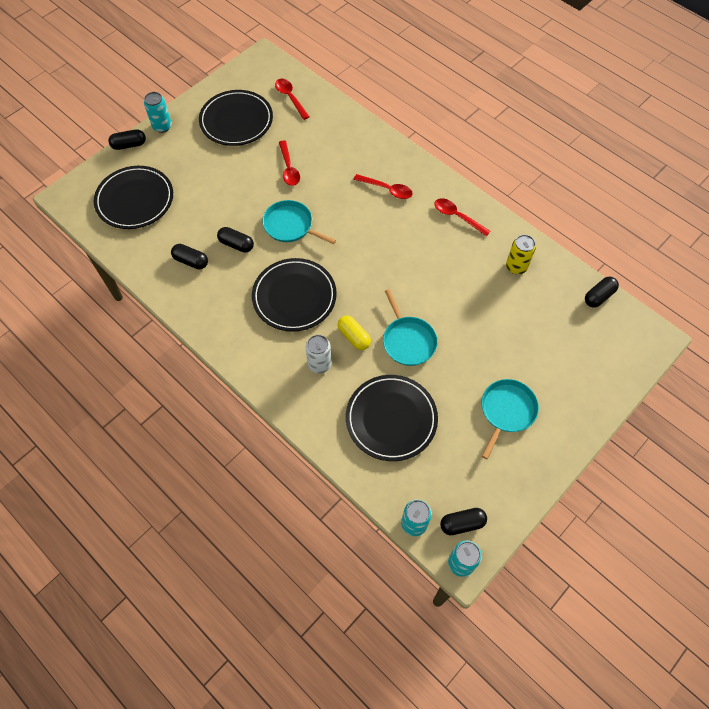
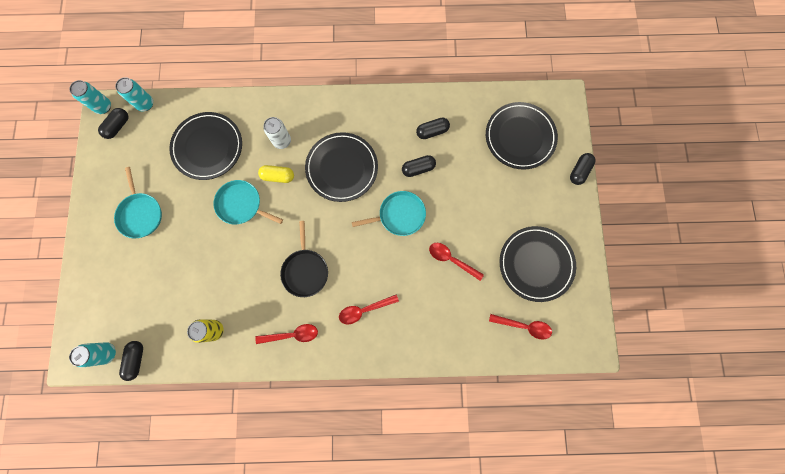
camera: 135 degrees right, 15 degrees up
turquoise can [144,92,172,133] -> turquoise can moved to [69,342,116,368]
none -> black pan [280,221,328,297]

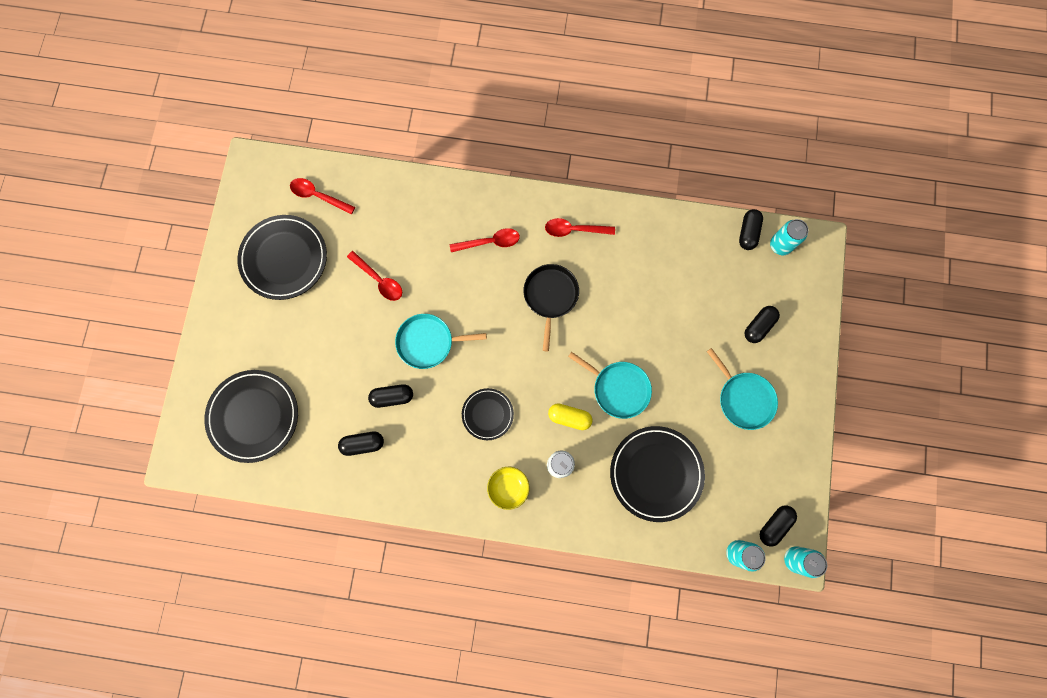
camera: 170 degrees left, 0 degrees up
turquoise pan [114,167,162,238] -> turquoise pan turned 150 degrees clockwise [707,348,778,430]
yellow can [187,319,223,343] -> none
black plate [305,132,378,202] -> black plate [462,388,514,440], size x0.56
black capsule [570,153,596,185] -> black capsule moved to [744,306,780,343]
none -> yellow bowl [487,467,530,510]

